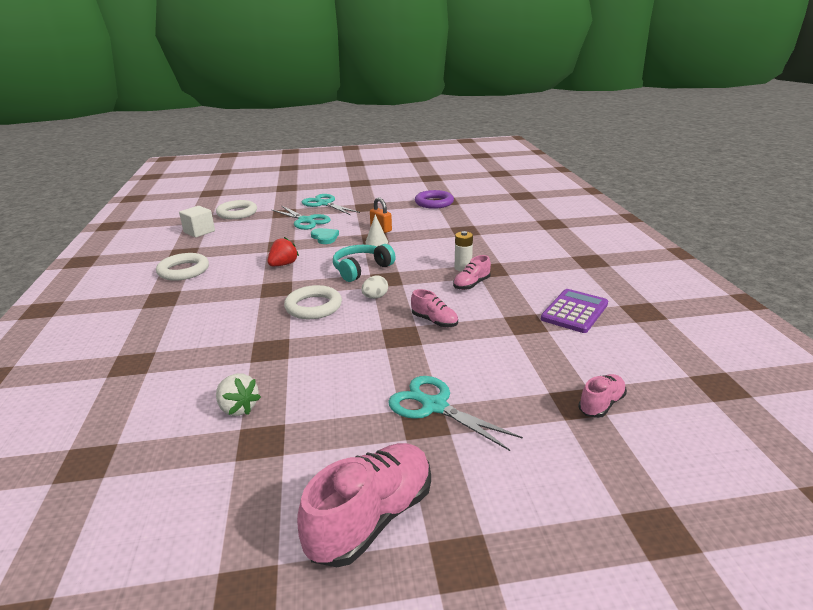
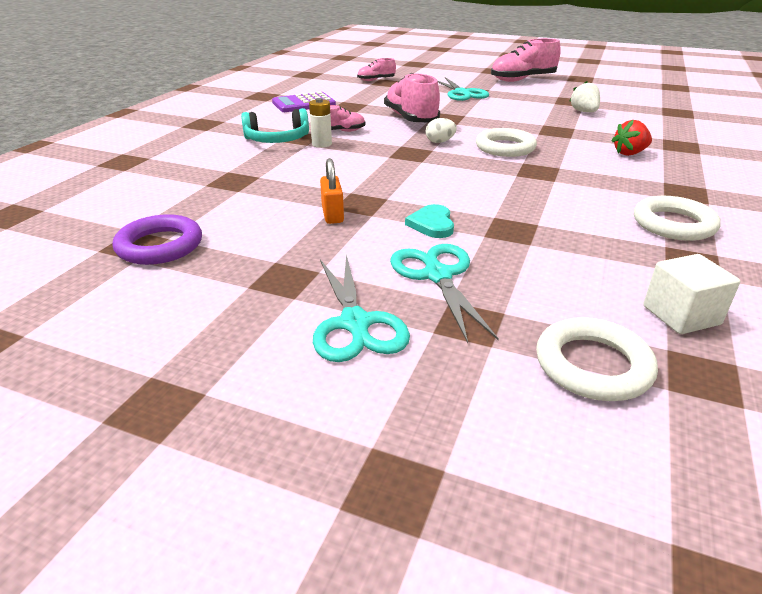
camera: 150 degrees left, 5 degrees up
red strawberry [267,237,299,266] -> red strawberry moved to [612,120,652,156]
turquoise headphones [333,244,396,282] -> turquoise headphones moved to [241,108,309,143]
white cone [365,214,388,246] -> none
pink shoe [411,289,458,327] -> pink shoe [384,73,440,122], size x1.85

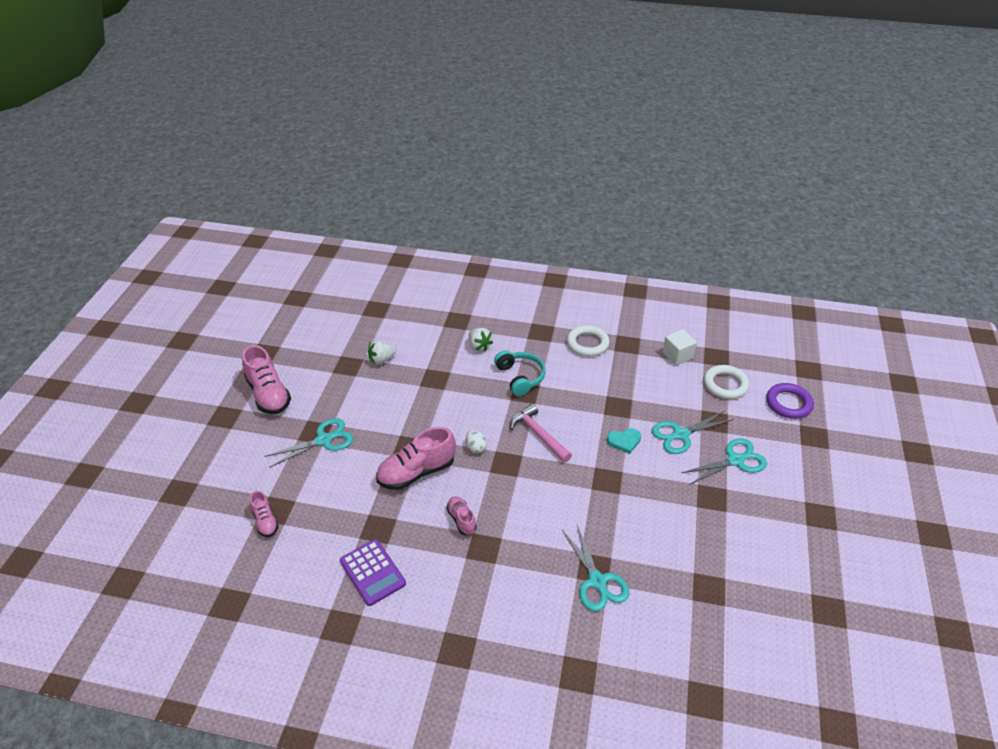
camera: 100 degrees left, 10 degrees up
purple ring [113,214,202,265] -> purple ring moved to [766,383,814,419]
turquoise headphones [241,108,309,143] -> turquoise headphones moved to [494,350,546,396]
white battery [309,98,332,148] -> none
orange padlock [320,158,344,224] -> none
white ring [476,128,537,157] -> none
red strawberry [612,120,652,156] -> white strawberry [469,328,493,351]
none -> pink hammer [510,404,572,463]
none -> turquoise scissors [562,525,629,611]

